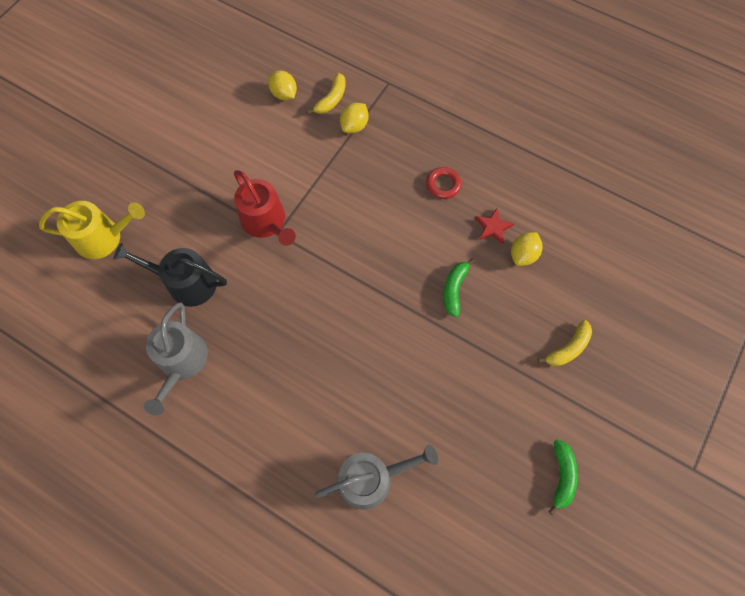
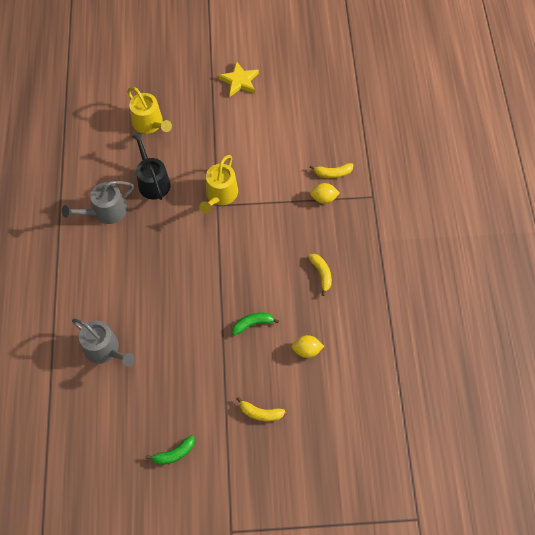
camera: 55 degrees right, 5 degrees down
red watering can [234,170,296,246] -> yellow watering can [199,155,238,213]
yellow lemon [268,70,297,100] -> none
red ring [426,167,461,199] -> yellow banana [308,254,332,296]
red star [475,208,515,244] -> none
none -> yellow star [218,61,259,96]

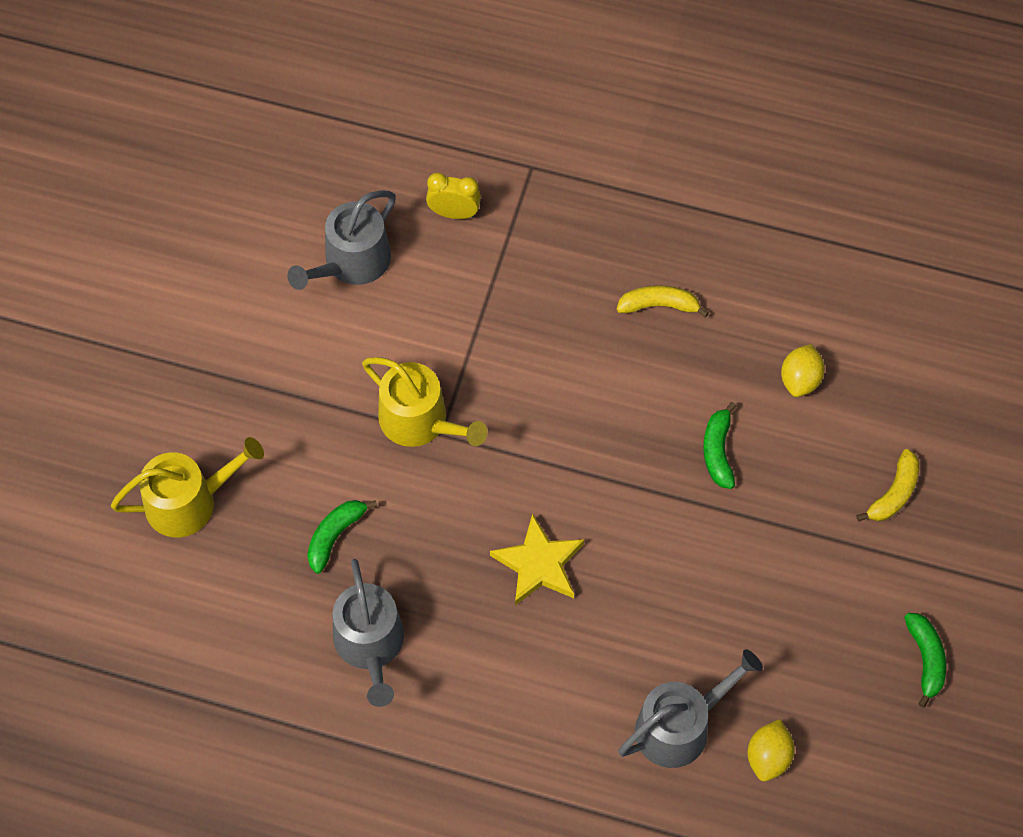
camera: 70 degrees left, 0 degrees up
black watering can [131,133,171,200] -> green banana [307,500,377,574]
yellow star [218,61,259,96] -> yellow star moved to [490,514,584,605]
yellow banana [309,163,353,178] -> yellow clock [426,173,481,219]
yellow lemon [310,183,340,204] -> yellow lemon moved to [747,719,795,782]
none -> grey watering can [287,191,396,290]

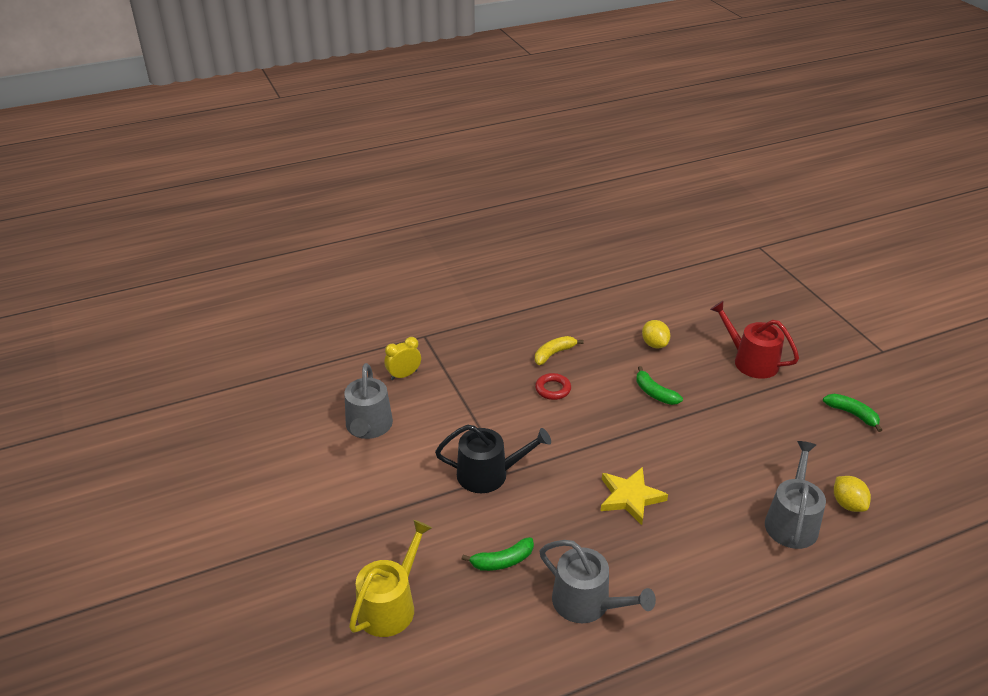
camera: 40 degrees left, 25 degrees down
green banana [307,500,377,574] -> green banana turned 105 degrees counterclockwise [462,537,534,571]
yellow watering can [362,357,487,447] -> black watering can [435,425,551,493]
yellow banana [856,449,919,521] -> red watering can [710,301,799,379]
none -> red ring [535,373,571,400]

